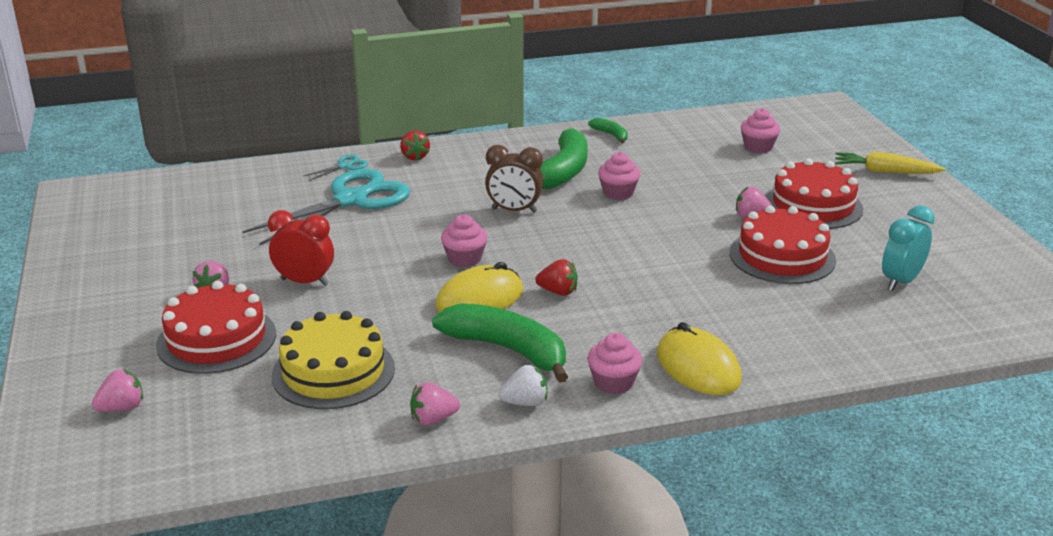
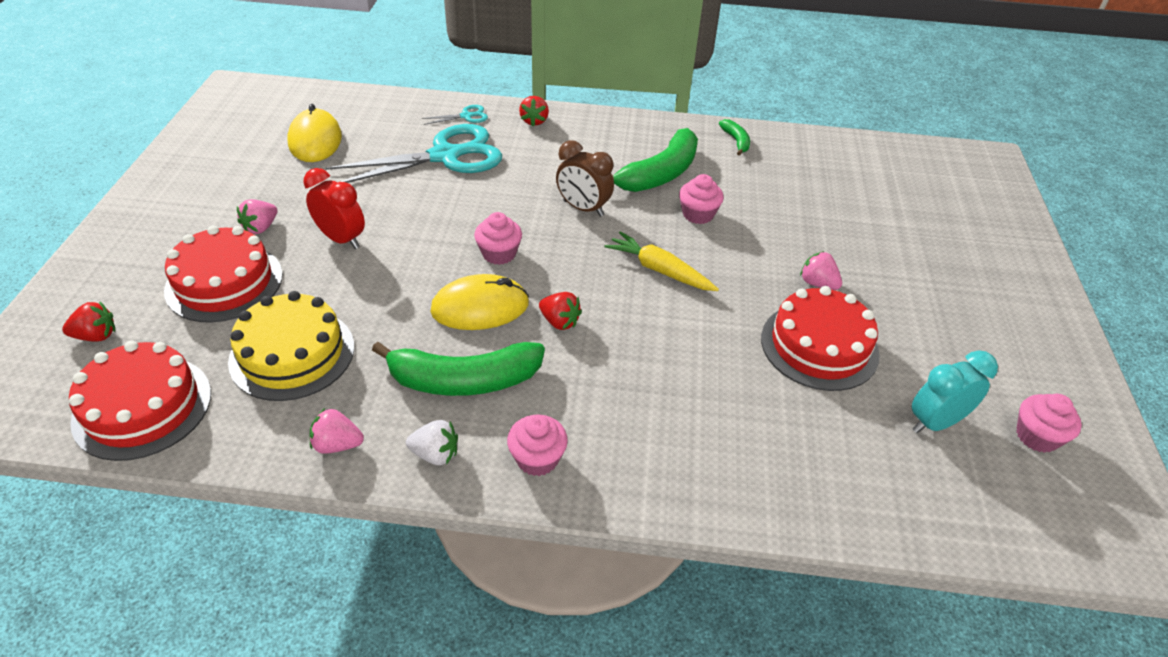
camera: 20 degrees right, 15 degrees up
pink strawberry [92,369,143,412] -> red strawberry [62,302,115,342]
green banana [432,304,568,383] -> green banana turned 120 degrees clockwise [372,342,545,396]
yellow mouse [657,322,742,395] -> yellow mouse moved to [288,104,342,162]
pink cupcake [741,108,780,153] -> pink cupcake moved to [1016,394,1082,453]
red cake [765,158,863,229] -> red cake moved to [69,341,211,461]
yellow carrot [835,151,946,174] -> yellow carrot moved to [605,231,719,291]

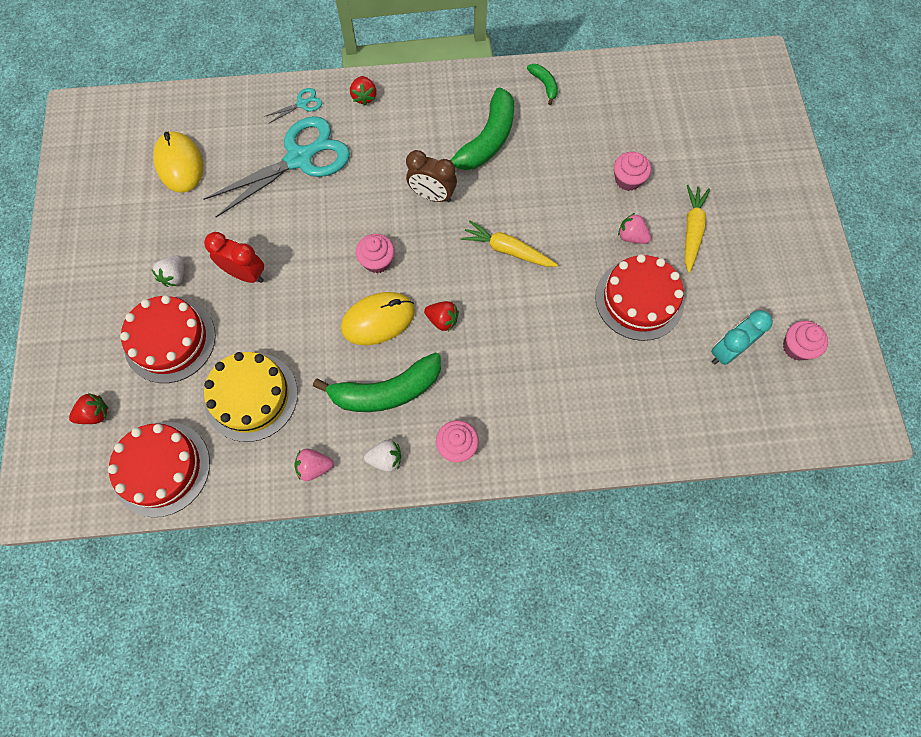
camera: 10 degrees left, 25 degrees up
pink strawberry [237,199,278,234] -> white strawberry [151,255,184,287]
pink cupcake [679,174,724,224] -> pink cupcake moved to [614,152,651,191]
none -> yellow carrot [685,185,710,273]

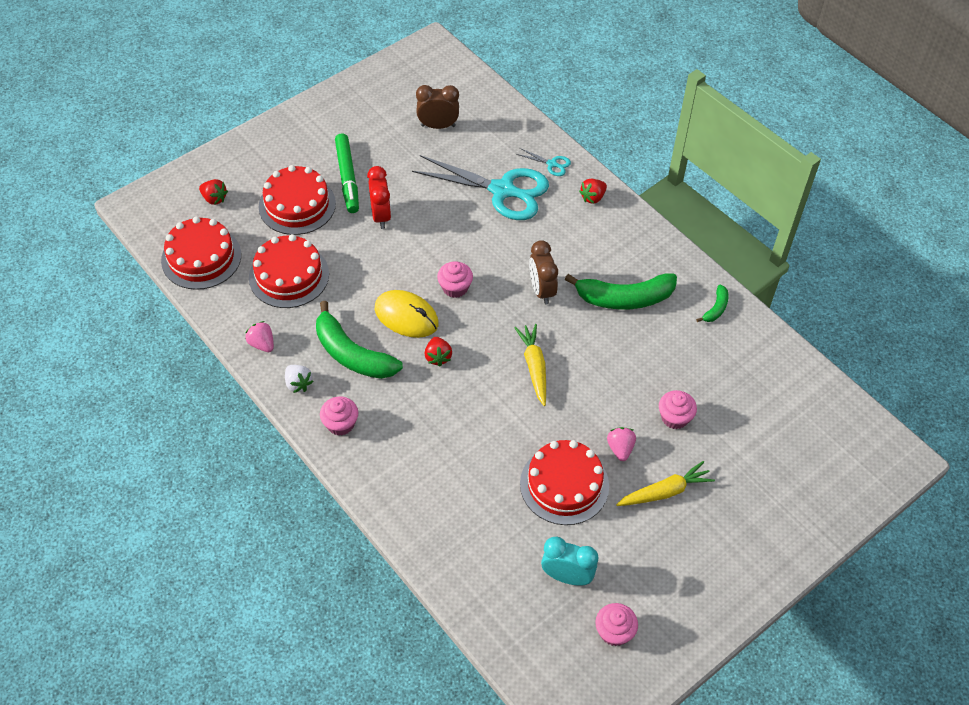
camera: 55 degrees right, 15 degrees down
white strawberry [151,255,184,287] -> green marker [335,133,359,213]
yellow mouse [153,131,203,193] -> brown clock [416,85,459,129]
yellow cake [204,352,298,442] -> red cake [249,234,329,308]

